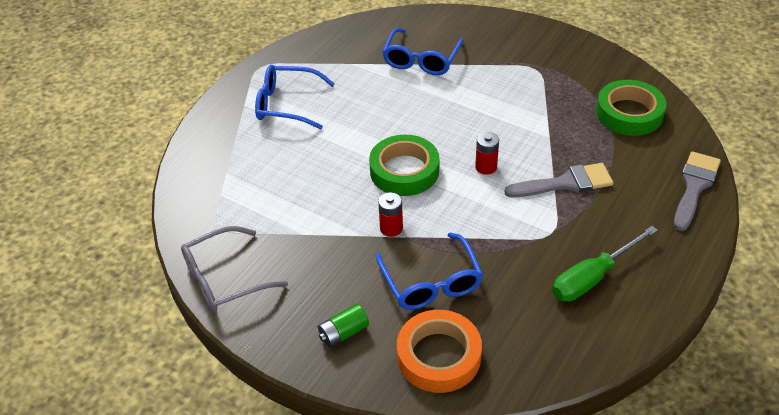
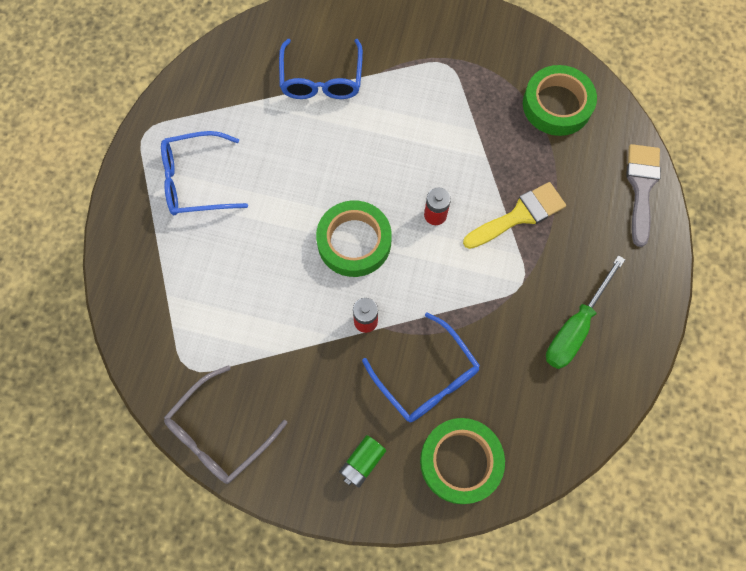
camera: 20 degrees left, 25 degrees up
orange tape [397,310,482,393] -> green tape [420,418,505,504]
grey brush [504,163,613,198] -> yellow brush [463,182,566,249]

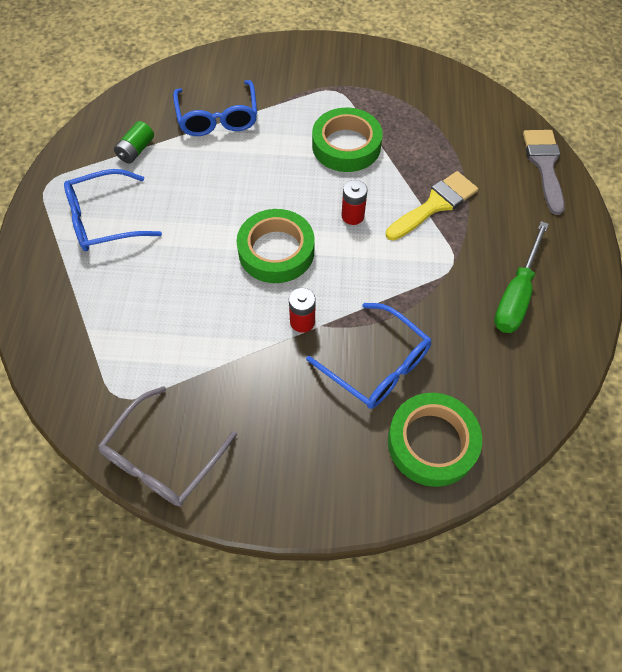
camera: 10 degrees left, 10 degrees down
green battery [339,435,386,488] -> green battery moved to [114,121,154,163]
green tape [523,65,597,136] -> green tape moved to [312,108,383,172]

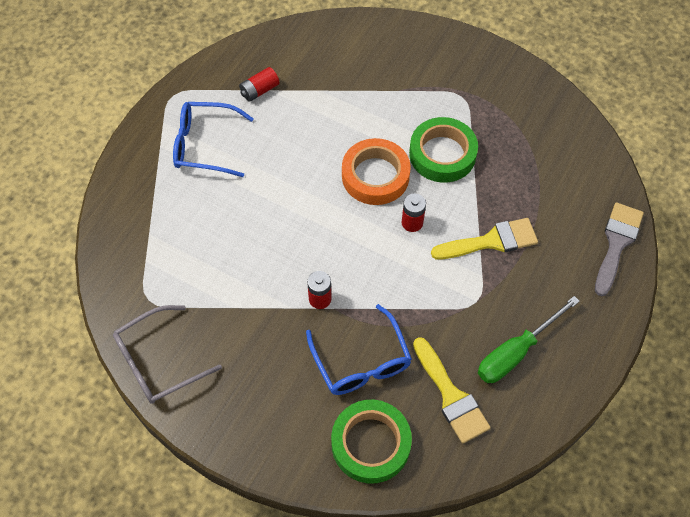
camera: 25 degrees right, 0 degrees up
green battery [114,121,154,163] -> red battery [239,67,279,102]
blue glasses [173,80,257,136] -> none
green tape [236,209,315,283] -> none
none -> orange tape [342,138,411,205]
none -> yellow brush [413,337,491,443]

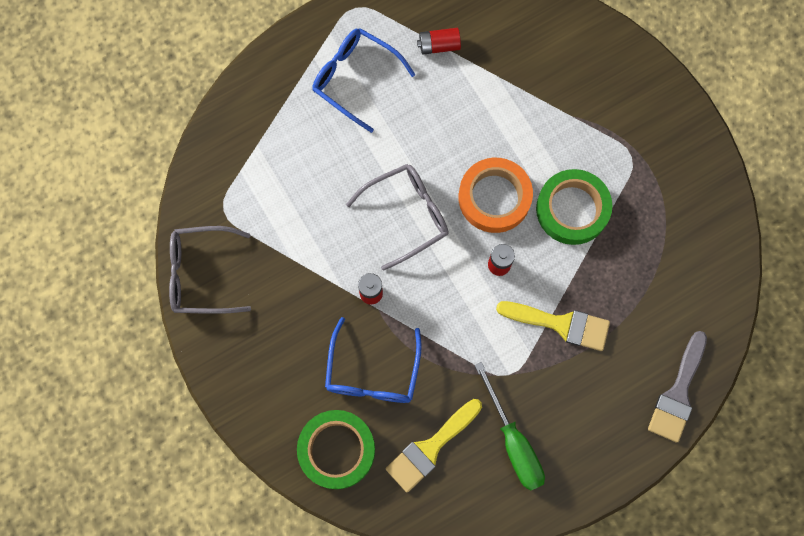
camera: 30 degrees right, 15 degrees up
yellow brush [413,337,491,443] -> yellow brush turned 45 degrees clockwise [386,399,482,493]
green screwdriver [478,296,580,383] -> green screwdriver turned 105 degrees counterclockwise [475,362,545,491]
grey brush [595,203,644,296] -> grey brush turned 150 degrees clockwise [648,331,707,442]
none -> grey glasses [346,164,449,271]

